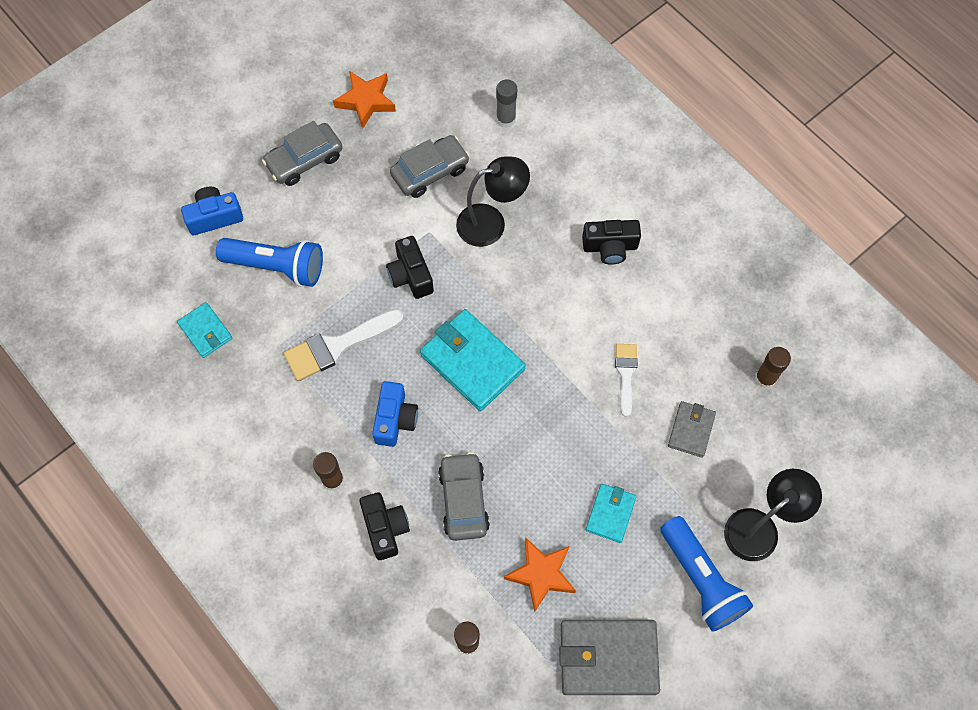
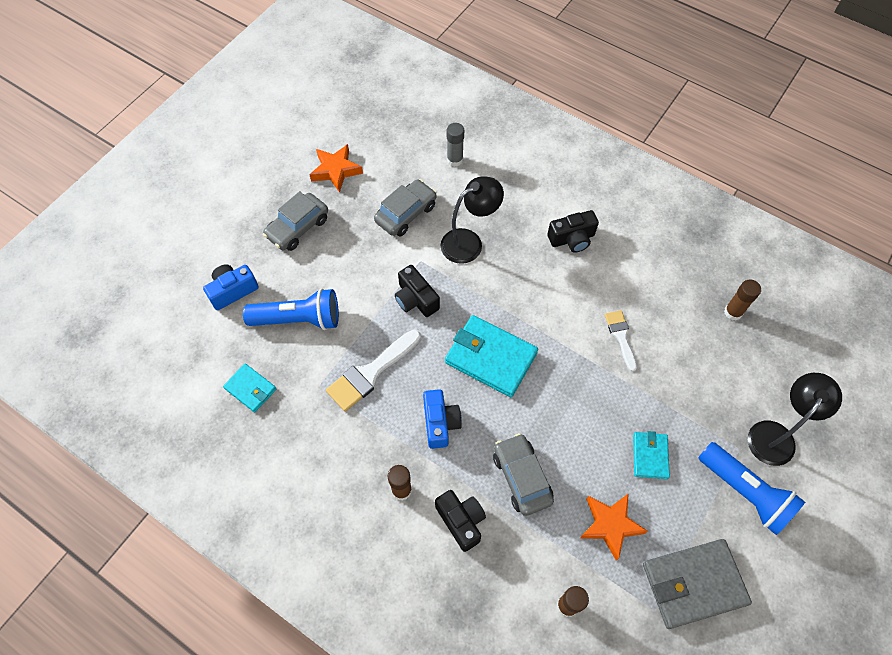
camera: 15 degrees left, 5 degrees down
grey wallet [668,401,716,458] -> none

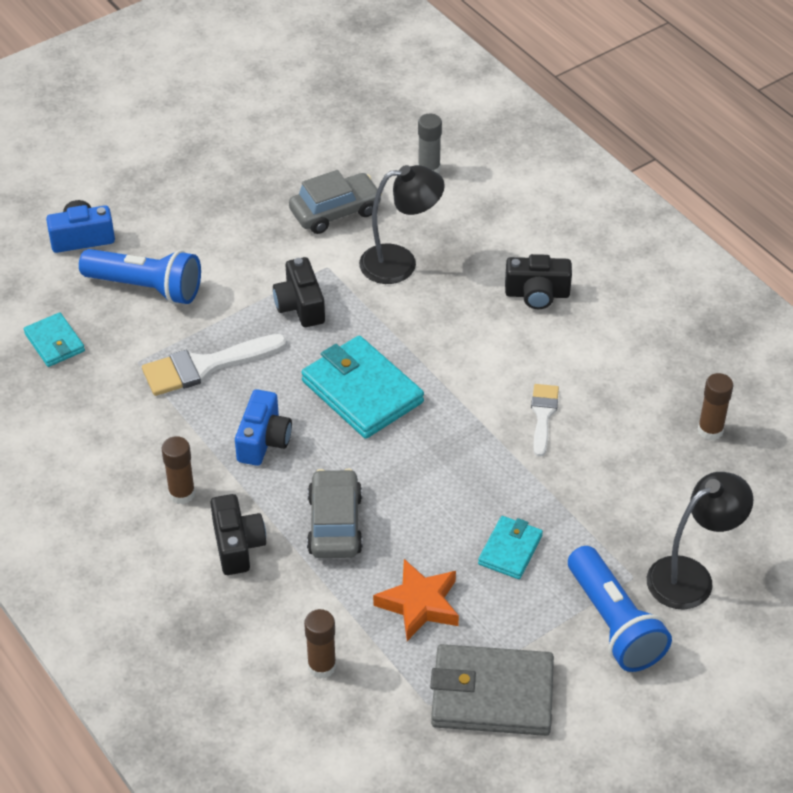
camera: 20 degrees right, 15 degrees down
grey car [263,191,328,251] -> none
orange star [310,144,363,193] -> none

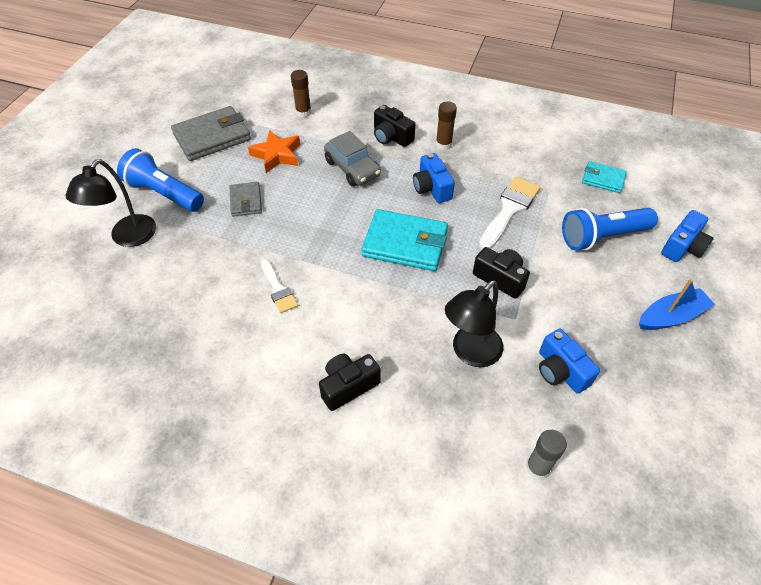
camera: 145 degrees right, 5 degrees up
grey car [289,170,382,234] -> blue camera [539,329,600,394]
turquoise wallet [478,516,543,579] -> grey wallet [230,182,262,217]
brown glue stick [698,373,733,440] -> none
none -> blue boat [639,279,715,330]

